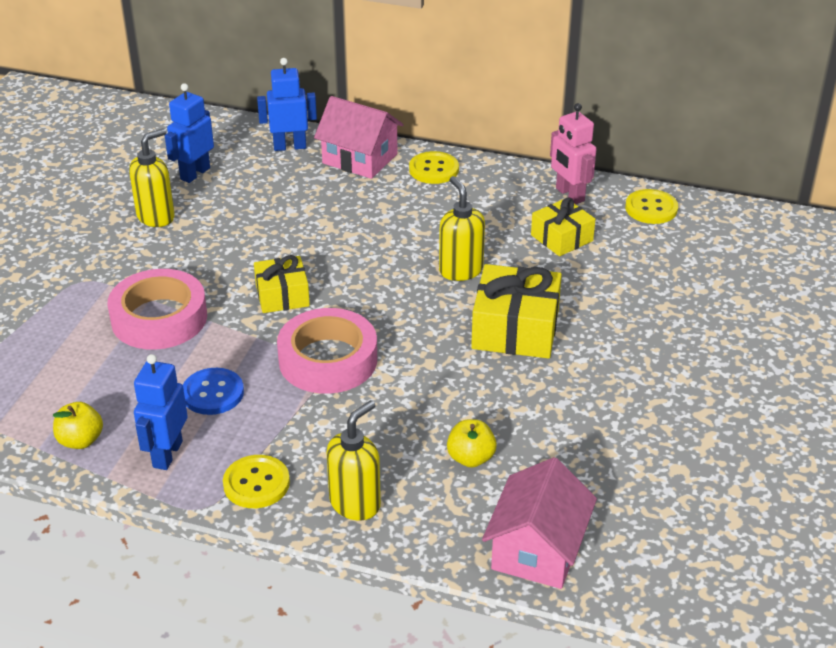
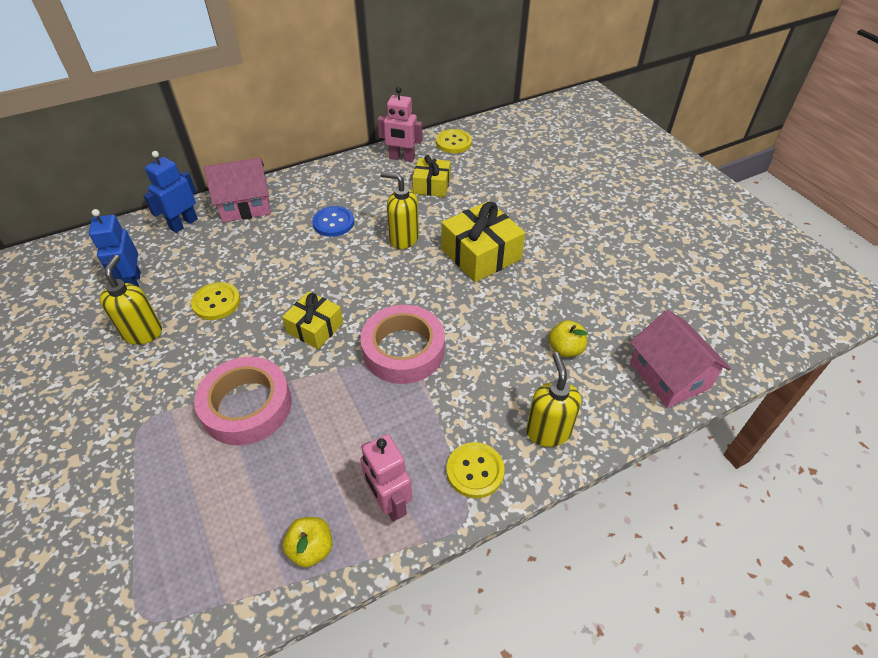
camera: 45 degrees left, 10 degrees up
blue robot [134,354,188,470] -> pink robot [360,434,412,522]
blue button [183,368,244,415] -> blue button moved to [312,206,354,237]
yellow button [409,151,459,184] -> yellow button moved to [191,282,240,320]

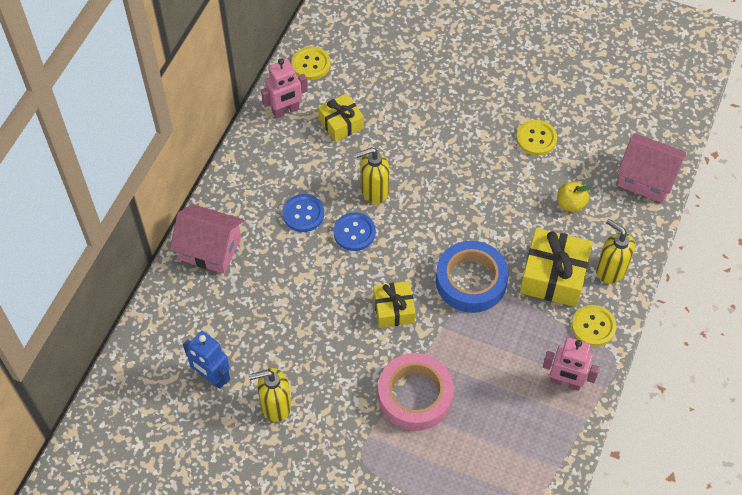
camera: 40 degrees left, 10 degrees up
yellow soap dispenser [100,255,162,345] -> yellow soap dispenser turned 60 degrees counterclockwise [248,368,291,422]
blue robot [143,151,198,233] -> none
yellow button [191,282,240,320] -> yellow button moved to [517,120,557,155]
pink house [204,158,271,222] -> pink house turned 75 degrees clockwise [170,204,244,274]
yellow apple [283,517,333,568] -> none
pink tape [360,305,445,384] -> blue tape [436,241,509,313]
yellow gift [441,201,525,282] -> yellow gift moved to [520,228,592,307]
none -> blue button [333,212,376,251]

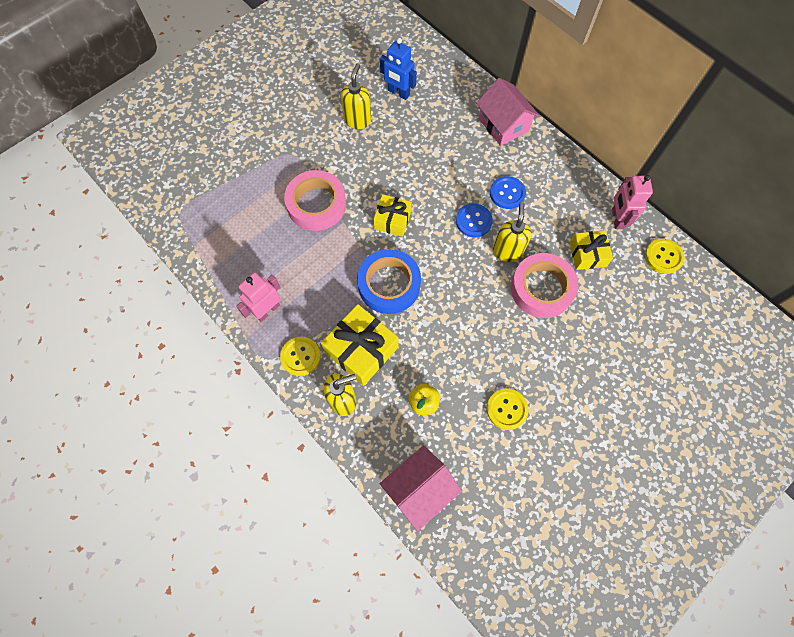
camera: 115 degrees right, 10 degrees up
pink house [170,204,244,274] -> pink house turned 75 degrees counterclockwise [476,78,540,146]
blue robot [183,331,230,389] -> blue robot turned 120 degrees counterclockwise [380,38,417,100]
none -> pink tape [511,253,579,318]

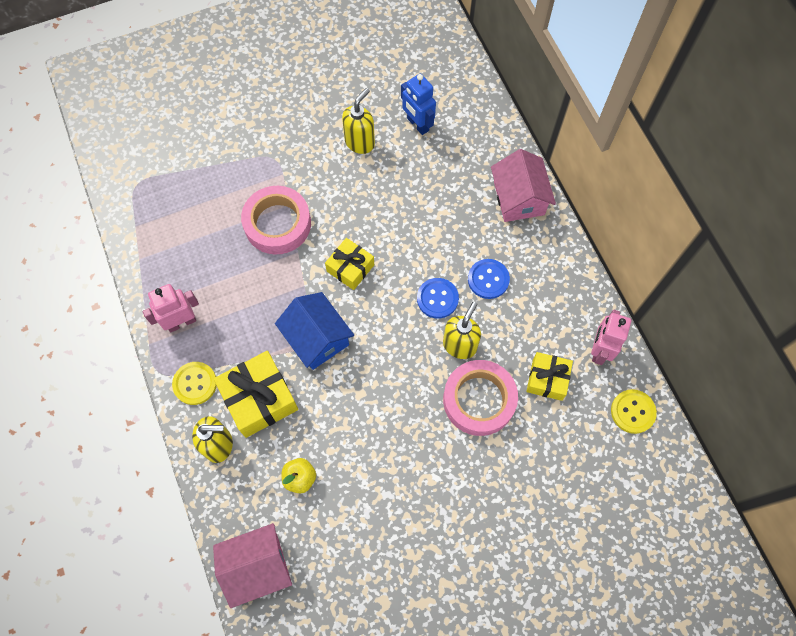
camera: 20 degrees right, 0 degrees up
blue tape [357,249,421,314] -> blue house [275,292,354,370]
yellow button [487,388,528,430] -> none

